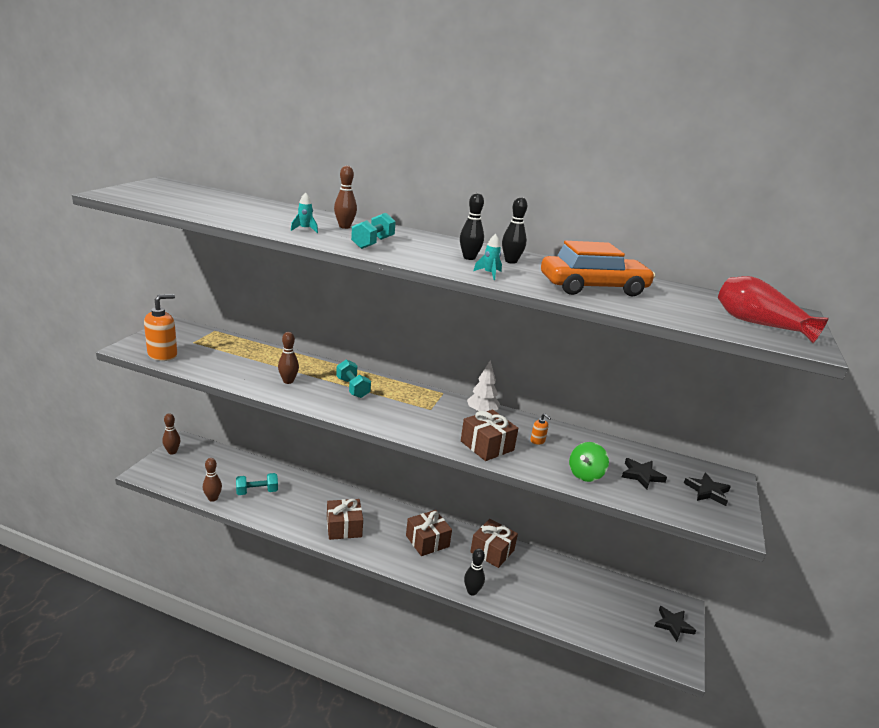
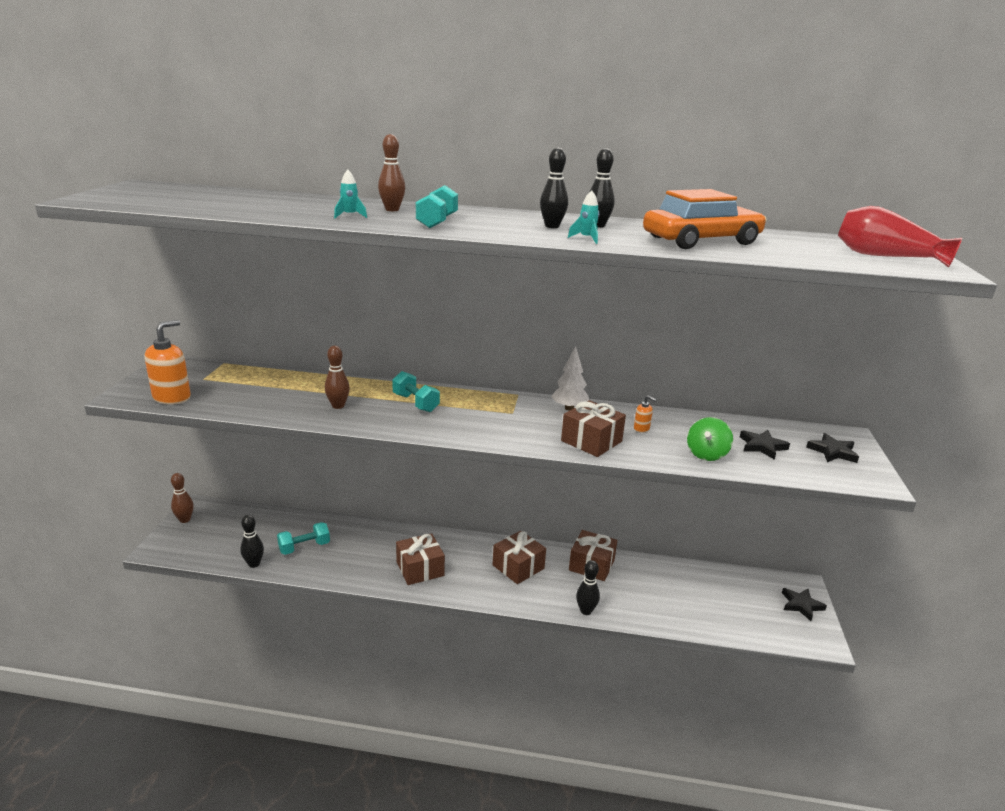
camera: 10 degrees left, 0 degrees up
brown bowling pin [203,458,222,502] -> black bowling pin [240,515,264,568]

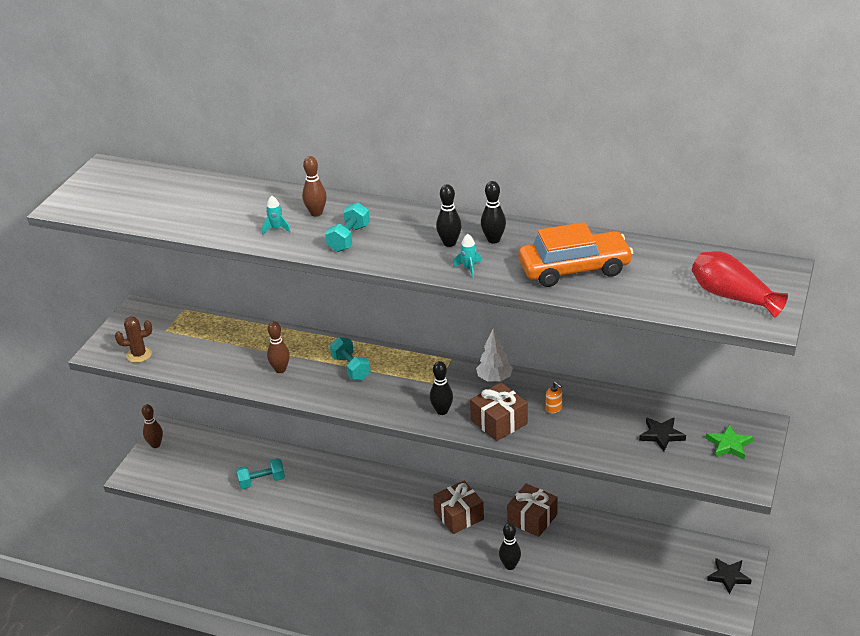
camera: 15 degrees right, 10 degrees up
orange soap dispenser [145,320,191,405] -> brown cactus [115,316,152,363]
black bowling pin [240,515,264,568] -> black bowling pin moved to [430,361,453,415]
brown gift [396,533,445,585] -> none
green spinning top [687,417,733,461] -> none
black star [806,433,859,463] -> green star [706,424,753,459]

